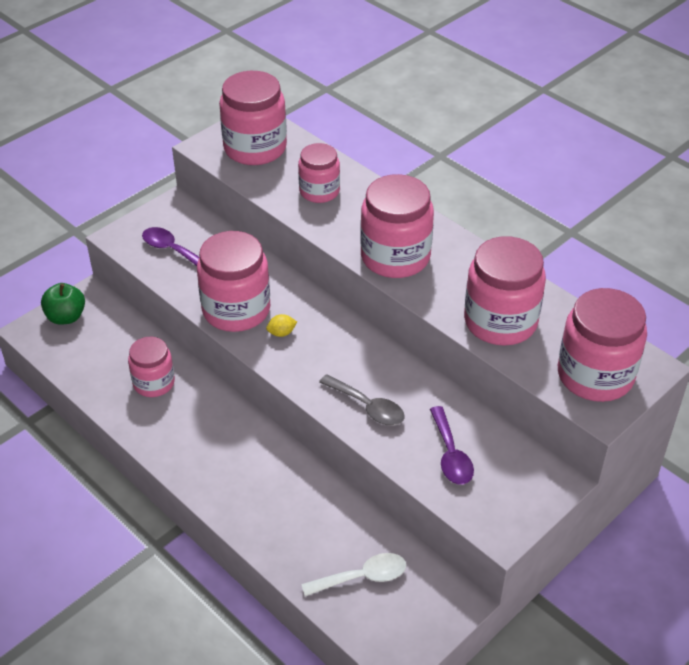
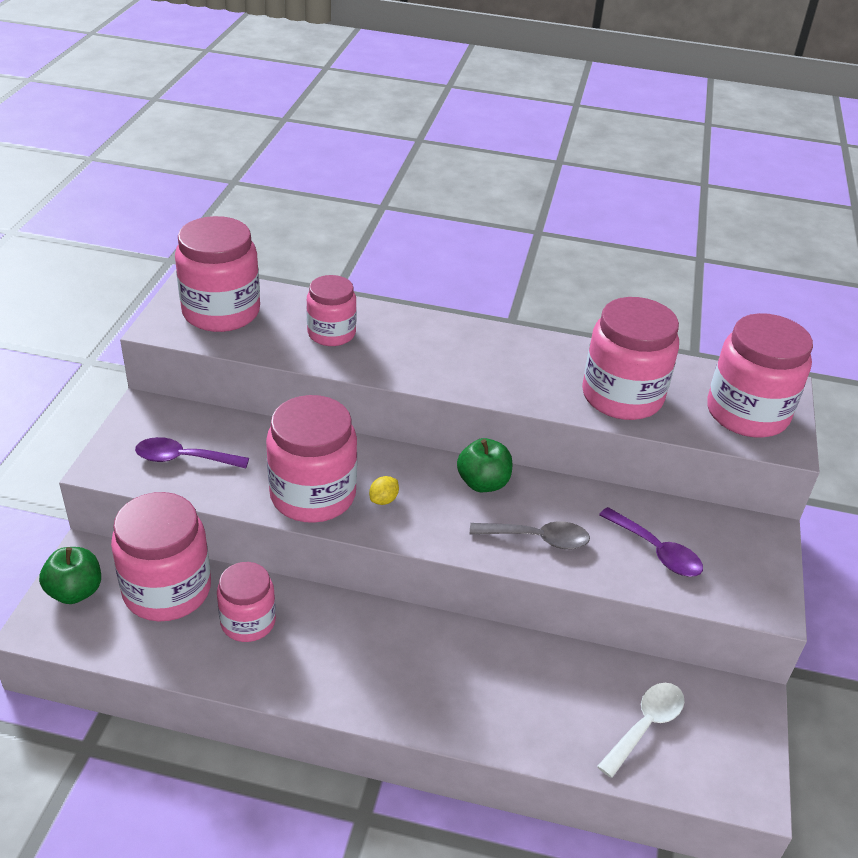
camera: 35 degrees left, 5 degrees down
pink jar [360,174,434,278] -> pink jar moved to [111,492,211,621]
none -> green apple [457,438,512,492]

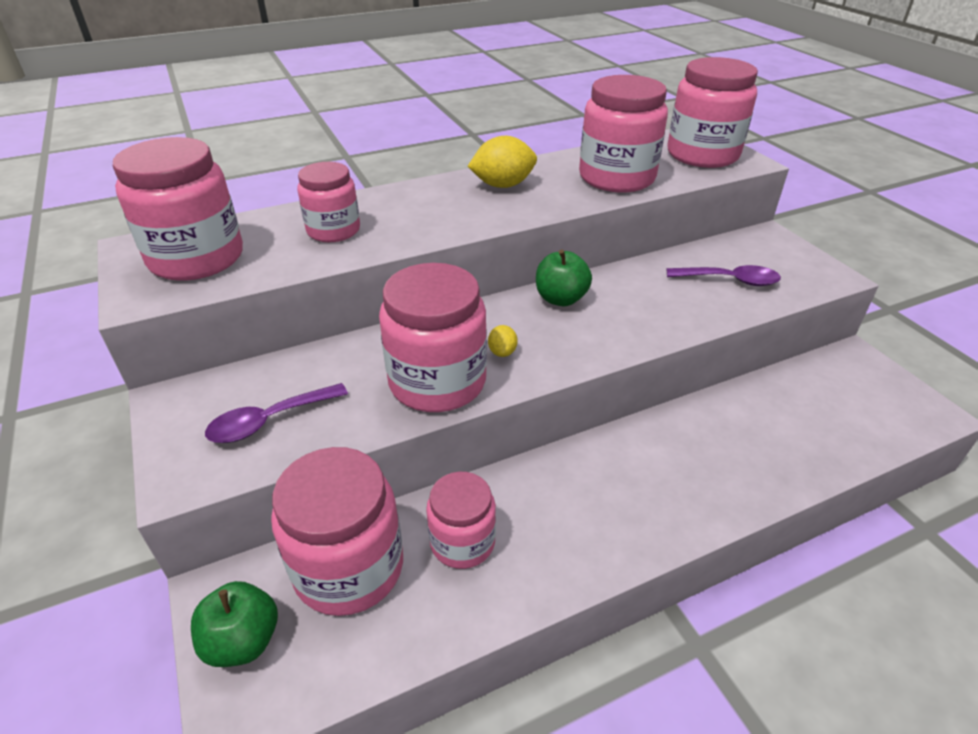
camera: 35 degrees left, 0 degrees up
grey spoon [470,521,590,549] -> none
white spoon [597,683,684,778] -> none
none -> yellow lemon [467,136,537,188]

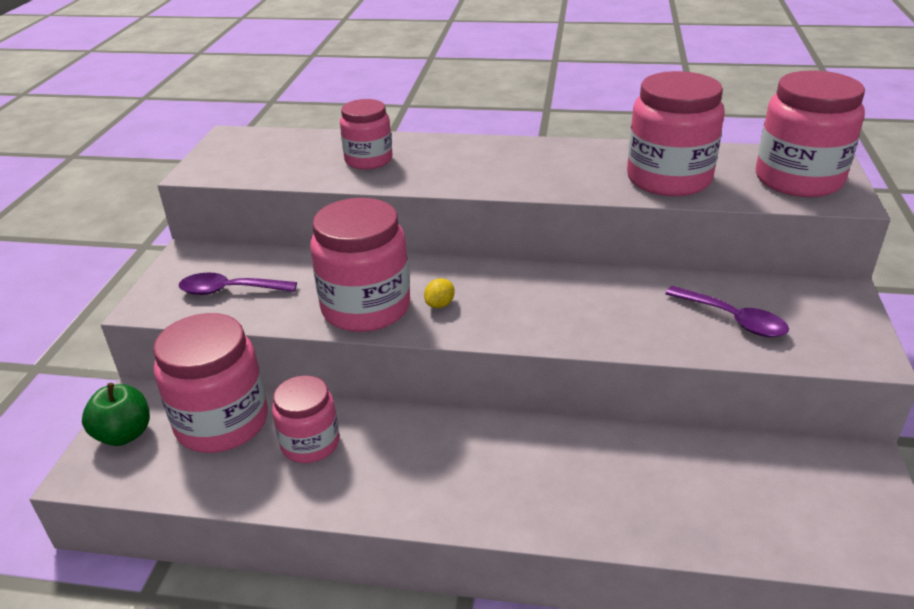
camera: 35 degrees right, 5 degrees down
pink jar [113,137,243,281] -> none
yellow lemon [467,136,537,188] -> none
green apple [536,249,592,306] -> none

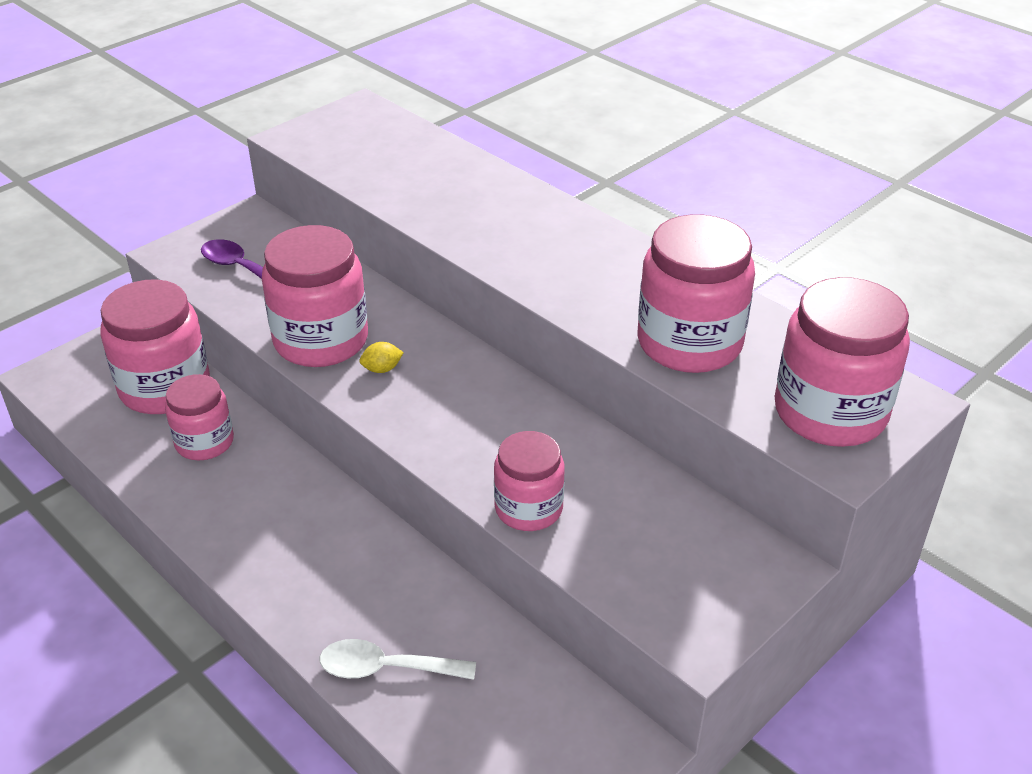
camera: 35 degrees right, 5 degrees up
green apple [82,383,150,446] -> none
pink jar [340,99,393,170] -> pink jar moved to [494,431,565,531]
purple spoon [665,286,789,337] -> none
none -> white spoon [319,639,476,680]

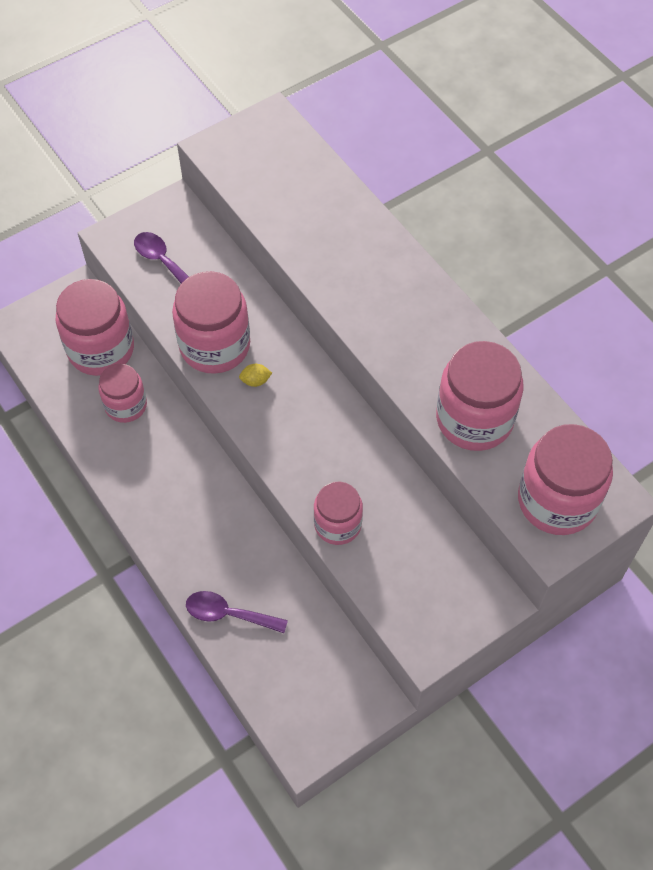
camera: 10 degrees right, 20 degrees up
white spoon [319,639,476,680] -> purple spoon [186,591,288,633]

